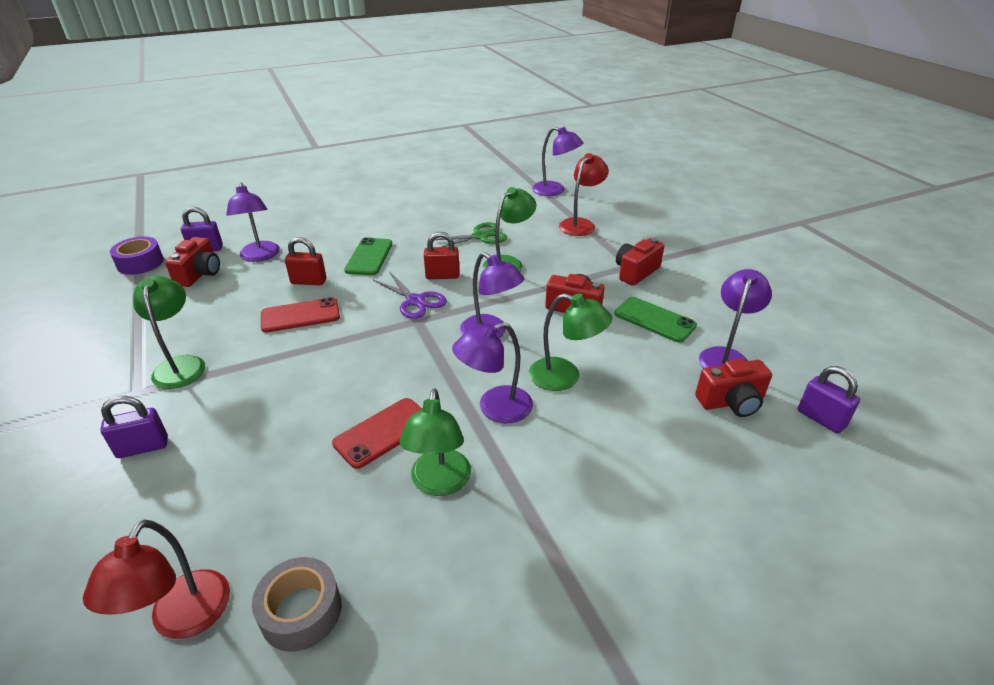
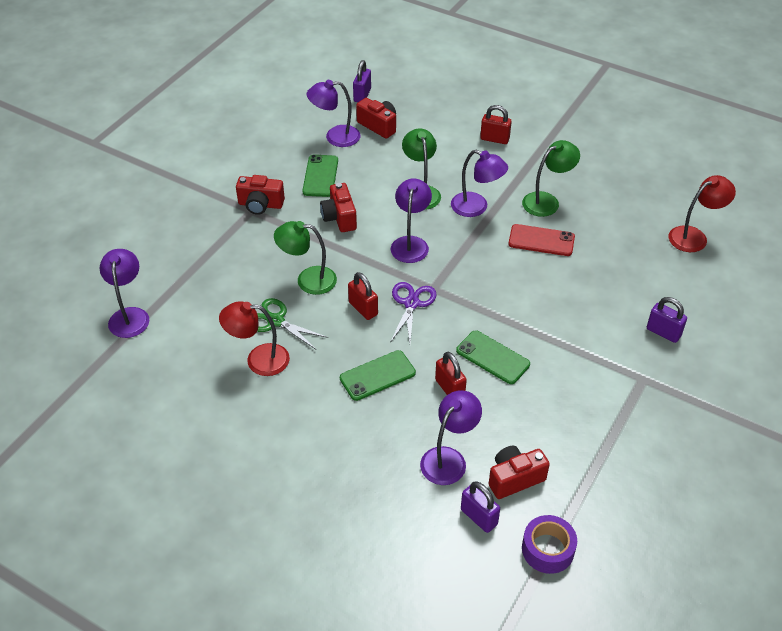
camera: 125 degrees left, 10 degrees up
green lamp [133,276,205,389] -> none
grey tape [252,557,342,652] -> none
red phone [261,297,340,333] -> green phone [456,330,530,384]
red lamp [559,153,609,236] -> red lamp moved to [219,301,290,376]
none -> red padlock [480,105,512,144]

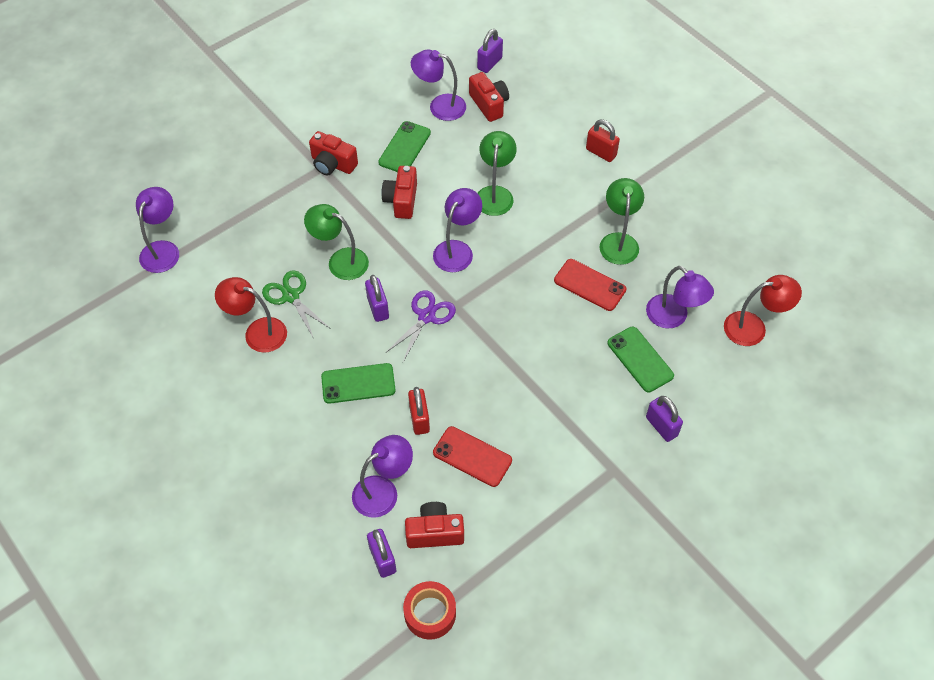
camera: 20 degrees right, 10 degrees up
red padlock [348,272,378,320] -> purple padlock [365,275,389,322]
purple lamp [451,150,508,217] -> purple lamp moved to [646,266,714,328]
green phone [456,330,530,384] -> green phone moved to [607,327,674,392]
green lamp [522,140,580,217] -> green lamp turned 75 degrees counterclockwise [599,178,644,265]
purple tape [522,515,577,574] -> red tape [403,581,456,640]
none -> red phone [433,426,512,487]

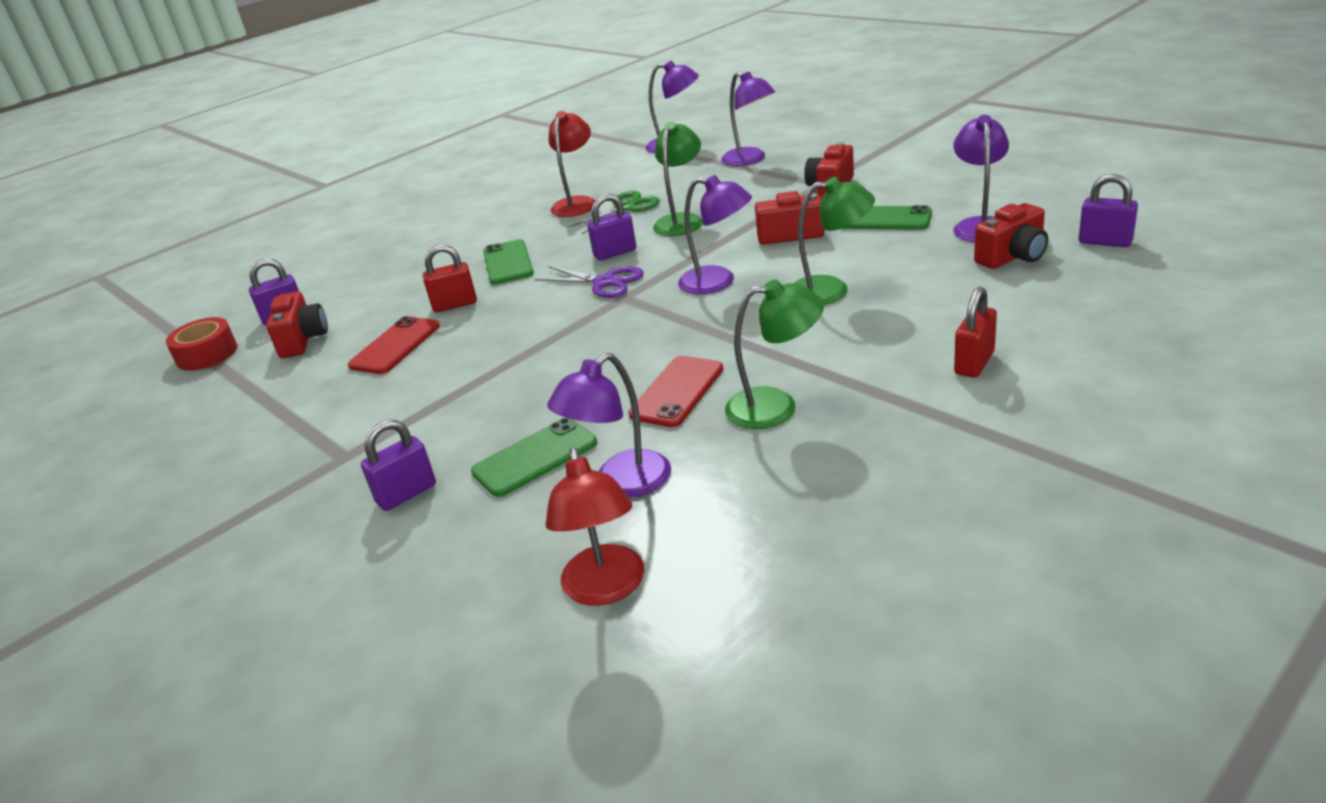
camera: 90 degrees right, 25 degrees down
purple lamp [352,435,413,518] -> purple lamp moved to [721,71,775,166]

